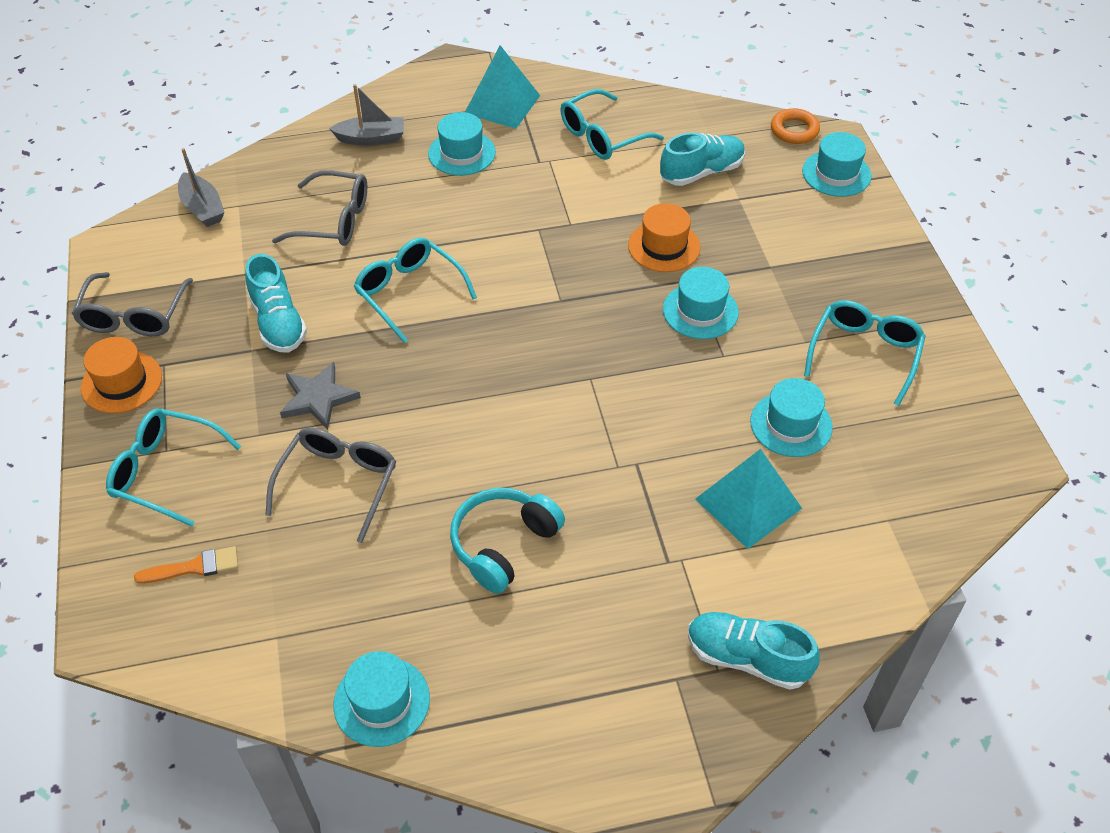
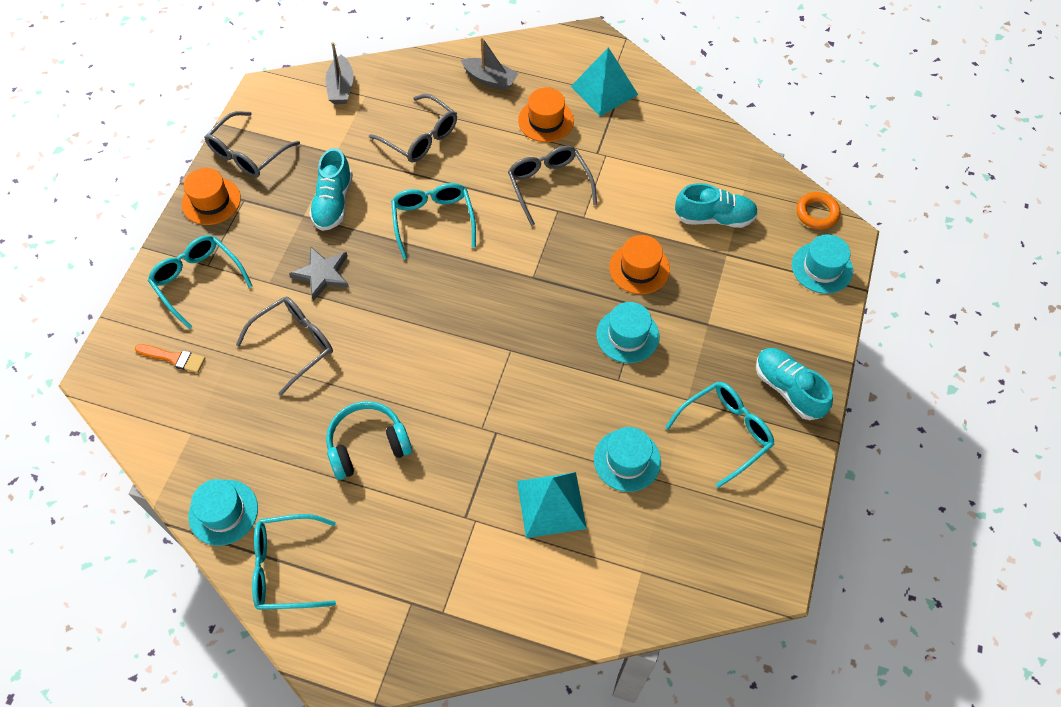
camera: 30 degrees right, 10 degrees up
turquoise hat [428,112,496,176] -> orange hat [518,87,574,142]
turquoise glasses [560,89,664,160] -> turquoise glasses moved to [252,514,336,610]
turquoise shoe [688,612,820,690] -> turquoise shoe moved to [756,348,833,420]
none -> grey glasses [508,146,597,226]

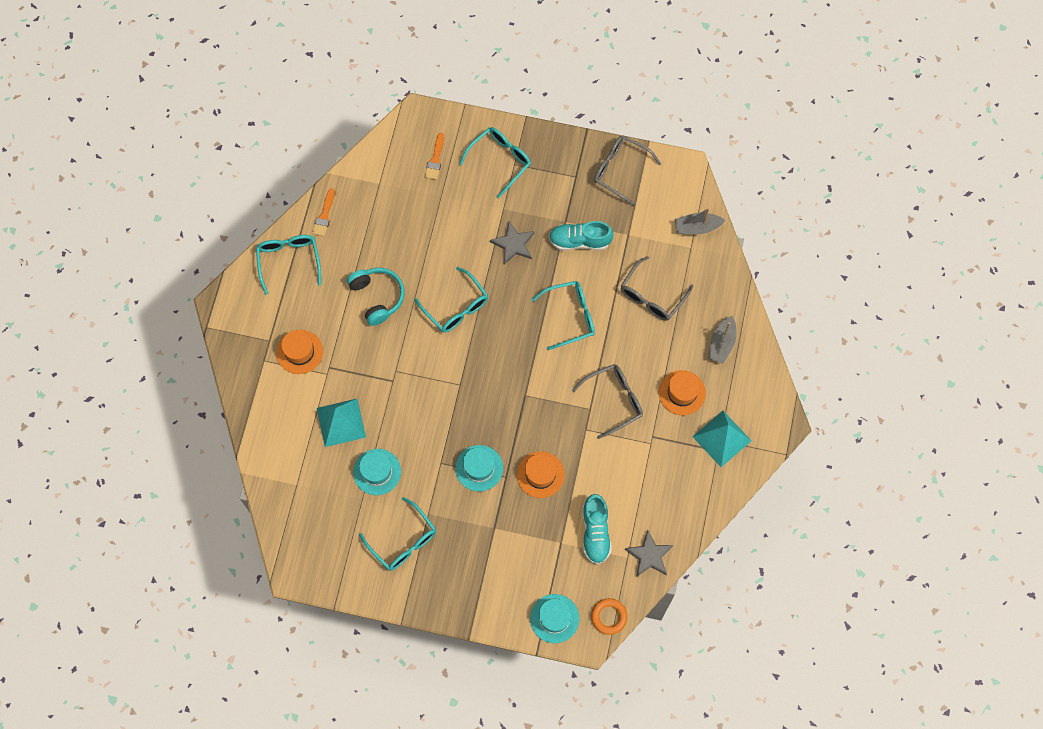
camera: 85 degrees right, 10 degrees up
orange hat [182,168,241,225] -> orange hat moved to [276,330,323,374]
turquoise hat [188,479,258,546] -> orange brush [312,188,335,236]
grey glasses [236,296,333,396] -> none
turquoise shoe [756,348,833,420] -> none
none -> turquoise glasses [414,267,488,333]
none -> grey star [625,530,673,576]

